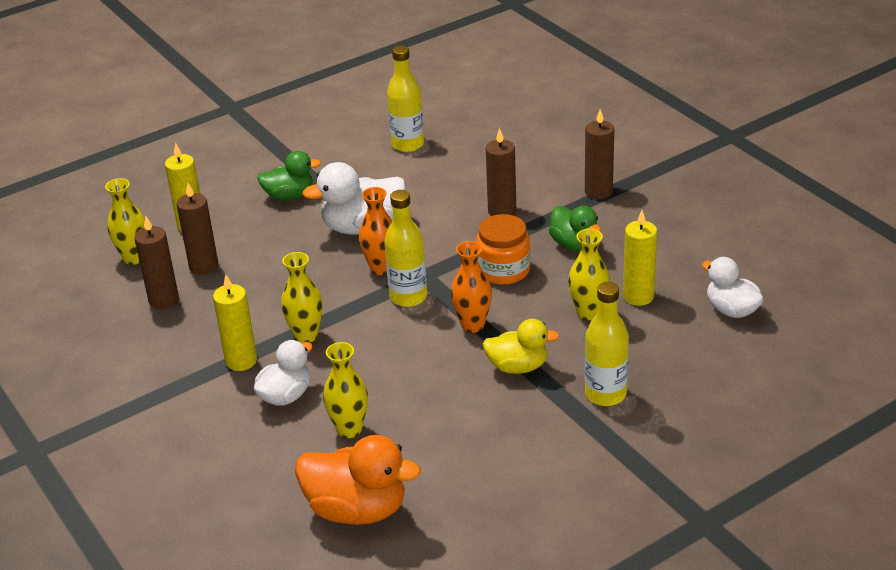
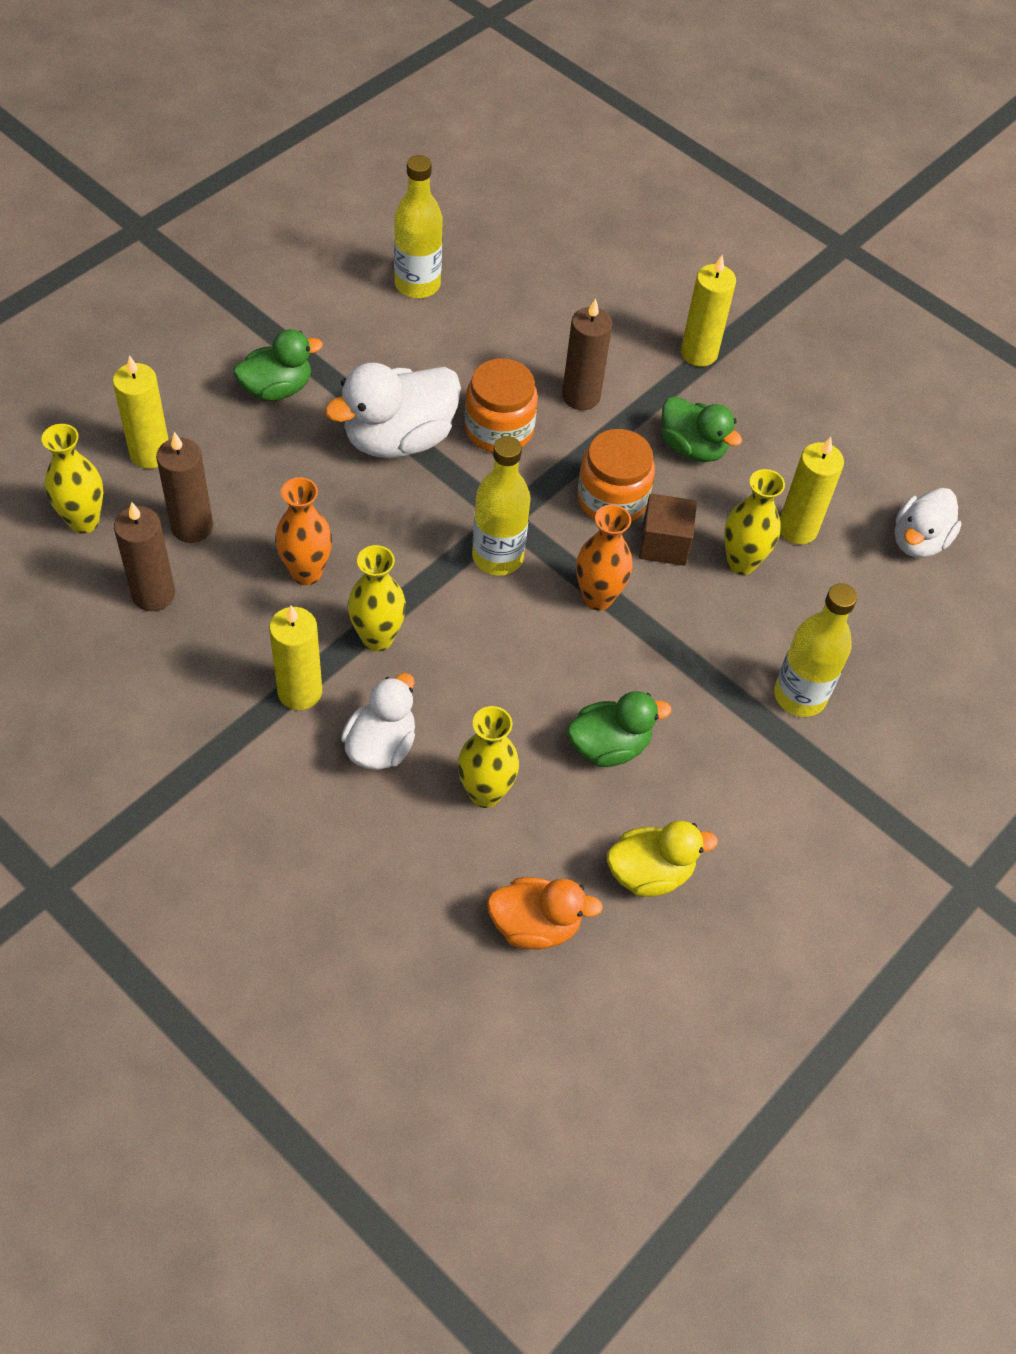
camera: 20 degrees left, 20 degrees up
orange duck [295,435,421,525] -> orange duck [487,877,603,950], size x0.64
orange vase [359,187,392,275] -> orange vase moved to [275,477,332,585]
yellow duck [483,319,560,374] -> yellow duck moved to [607,821,718,897]
brown candle [585,109,614,199] -> yellow candle [681,255,736,367]
white duck [702,257,764,318] -> white duck turned 90 degrees counterclockwise [895,488,962,558]
none -> orange jar [465,358,538,452]
none -> green duck [567,691,672,767]
none -> brown cube [639,494,697,566]

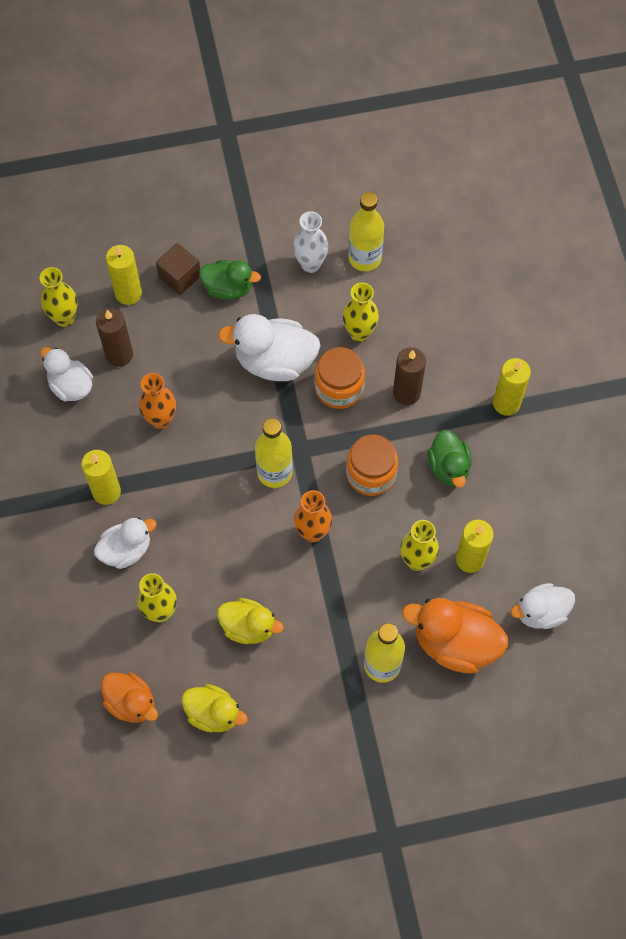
camera: 40 degrees right, 10 degrees up
brown candle [114,502,175,611] -> white duck [40,347,93,402]
yellow vase [348,545,406,652] -> yellow vase moved to [343,283,379,342]
green duck [567,691,672,767] -> yellow duck [217,598,283,644]
brown cube [639,494,697,566] -> brown cube moved to [156,243,200,295]
none -> white vase [293,211,329,273]
none -> orange duck [402,598,508,673]

